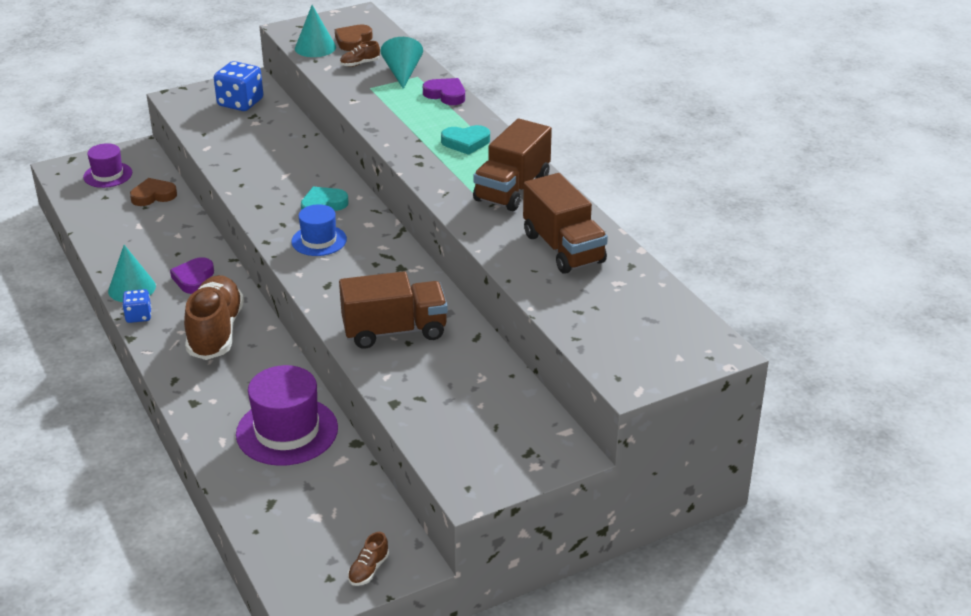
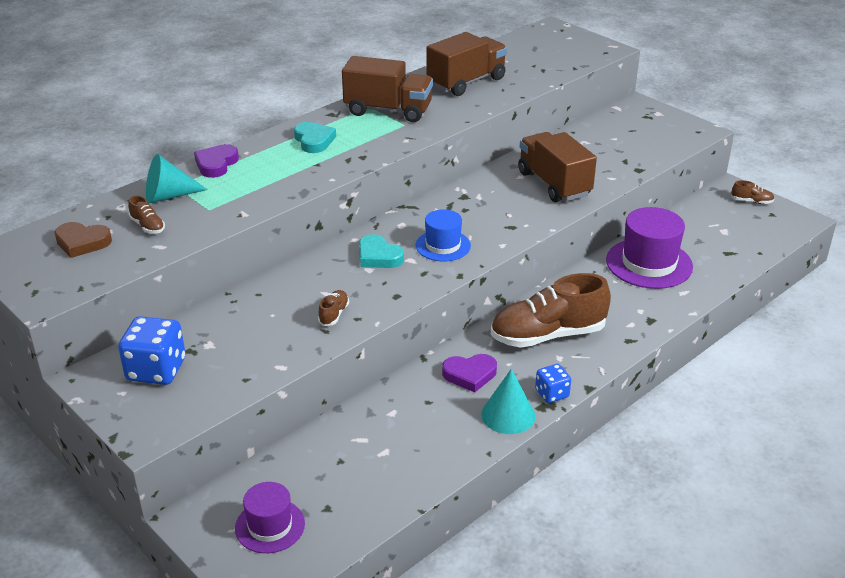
camera: 105 degrees left, 0 degrees up
brown heart [130,178,177,206] -> none
turquoise cone [295,5,336,57] -> none
none -> brown shoe [318,290,349,326]

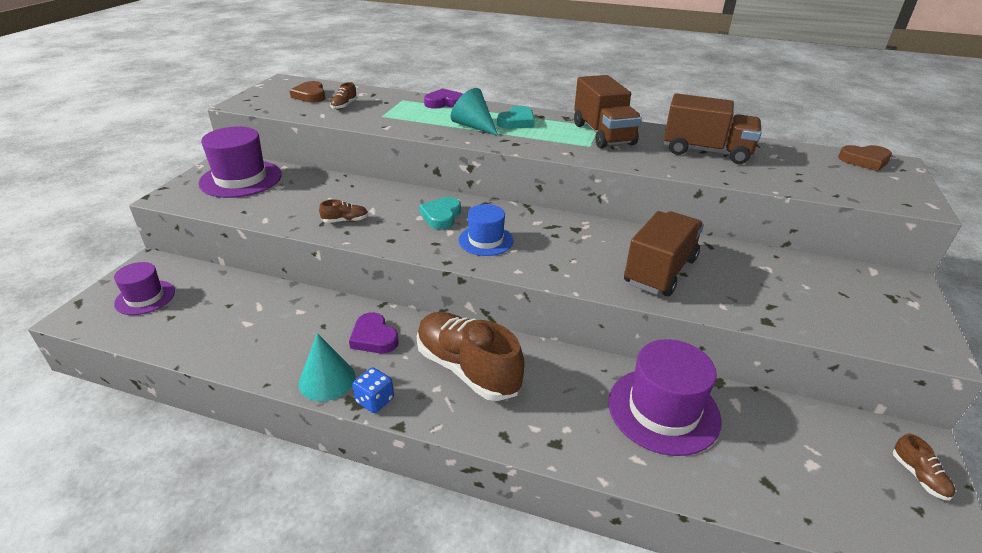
camera: 60 degrees right, 0 degrees up
blue dice [118,316,185,385] -> purple hat [199,127,282,198]
turquoise cone [146,154,208,203] -> turquoise cone moved to [451,88,498,135]
none -> brown heart [838,145,892,171]

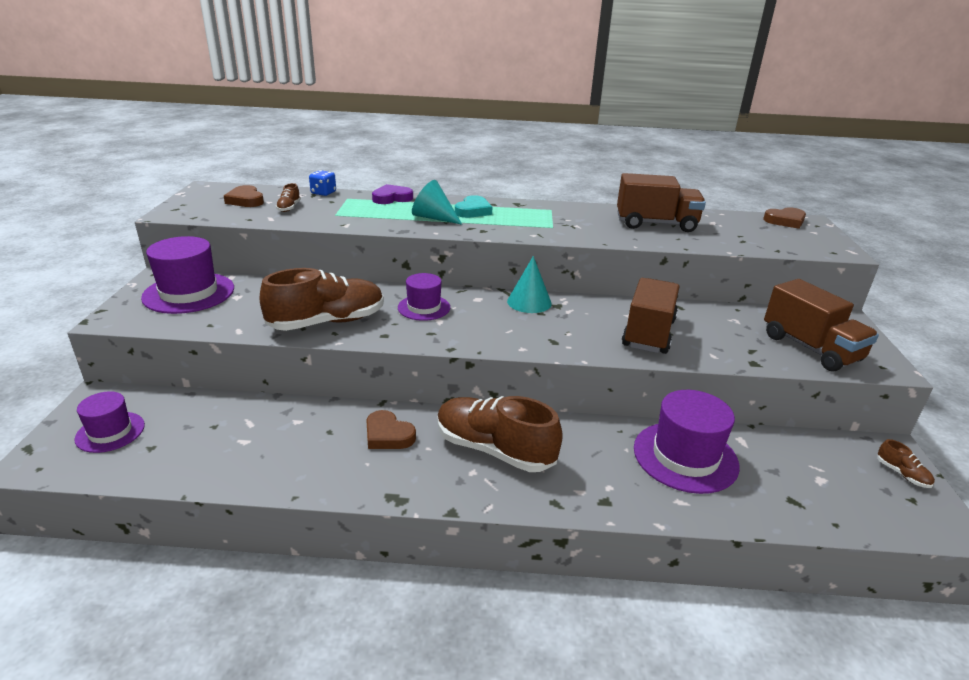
camera: 15 degrees left, 5 degrees down
turquoise cone [298,333,355,401] -> turquoise cone moved to [507,256,552,313]
brown shoe [319,200,368,223] -> brown shoe [260,268,384,331], size x2.46
purple heart [349,312,399,353] -> brown heart [366,410,416,449]
blue dice [352,367,394,413] -> blue dice moved to [309,170,336,196]
turquoise heart [419,197,461,229] -> purple hat [398,273,450,321]
blue hat [458,204,513,256] -> none
brown truck [574,75,642,149] -> brown truck moved to [764,279,879,371]

